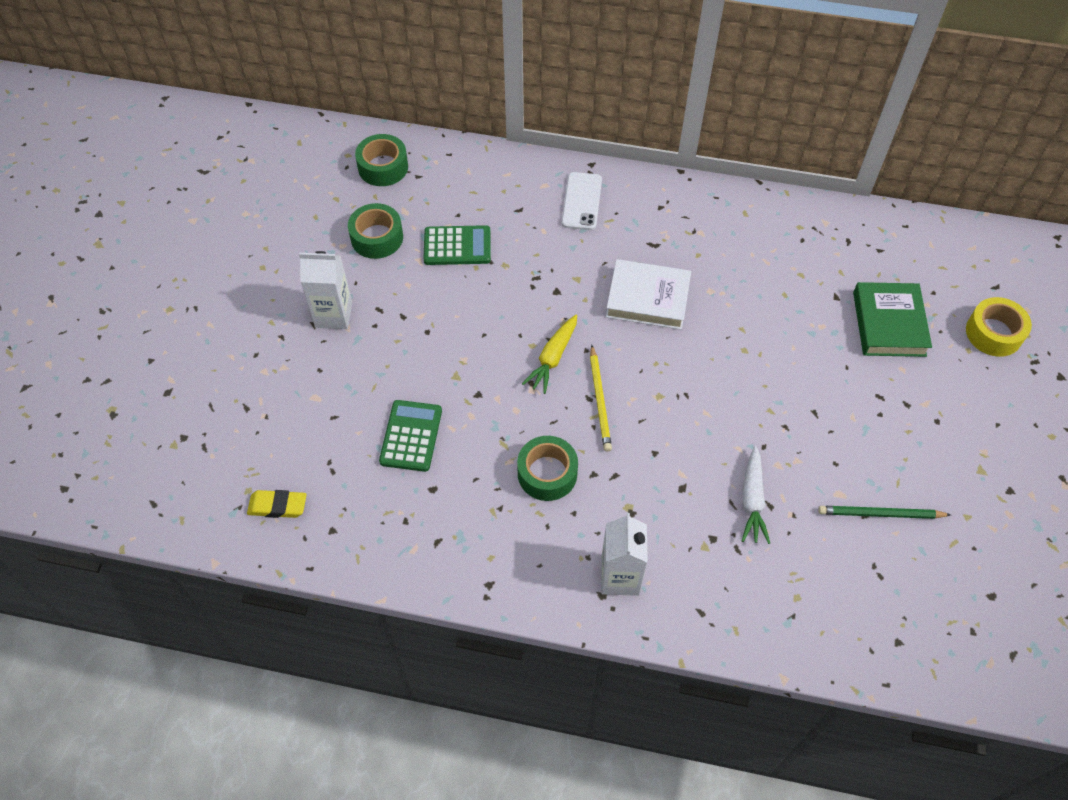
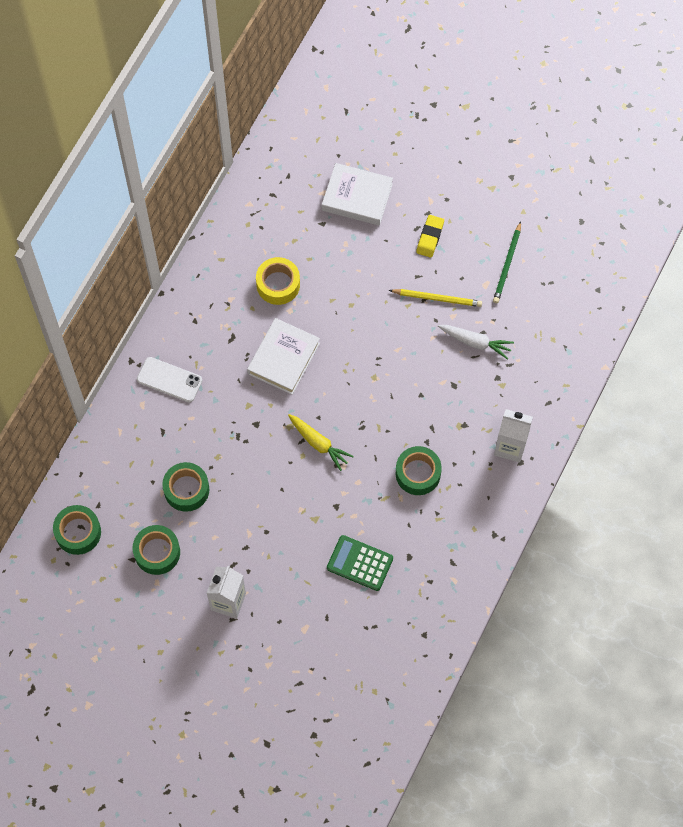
camera: 75 degrees left, 10 degrees up
yellow eraser [247,490,306,518] -> yellow eraser moved to [416,215,444,258]
green calculator [424,225,491,265] -> green tape [162,462,209,512]
yellow pencil [590,345,612,451] -> yellow pencil moved to [389,289,482,307]
green book [853,282,932,357] -> white book [322,163,393,226]
yellow tape [966,297,1032,357] -> yellow tape moved to [256,257,300,305]

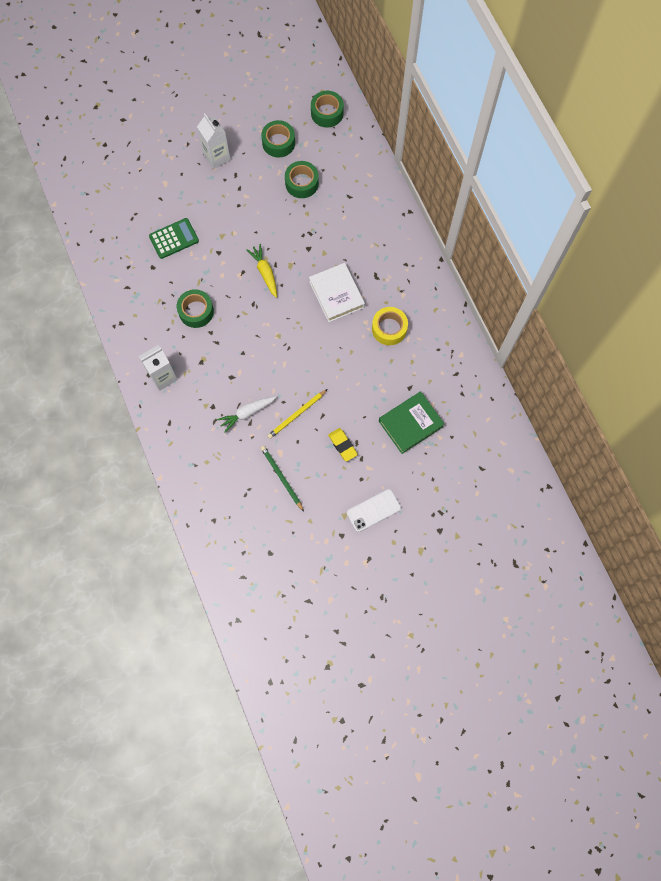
camera: 130 degrees right, 5 degrees up
white phone [137,357,202,402] -> white phone moved to [347,489,401,532]
yellow carrot [288,414,354,471] -> yellow carrot turned 75 degrees clockwise [246,244,277,298]
white book [322,163,393,226] -> green book [379,391,444,454]

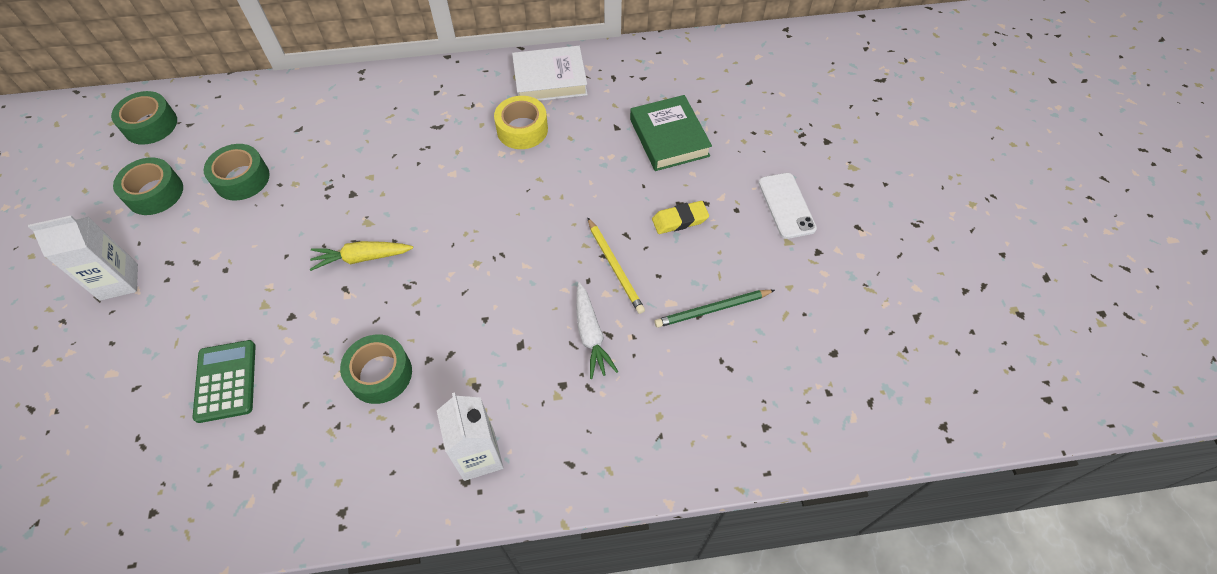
camera: 75 degrees left, 15 degrees down
white book [309,263,365,322] -> white book moved to [512,46,588,101]

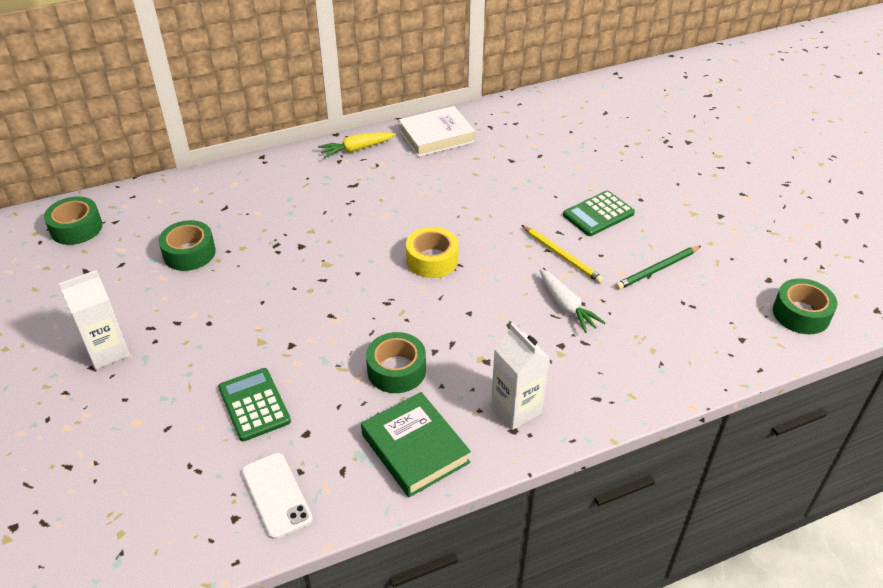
camera: 15 degrees left, 15 degrees down
green tape [113,157,183,215] -> green tape moved to [773,278,837,334]
yellow carrot [310,241,413,271] -> yellow carrot moved to [318,132,396,158]
yellow tape [494,96,548,149] -> yellow tape moved to [406,227,458,278]
green book [630,95,712,171] -> green book moved to [361,392,471,497]
yellow eraser [652,201,709,234] -> green calculator [563,191,635,236]
white phone [758,173,817,239] -> white phone moved to [242,453,313,539]

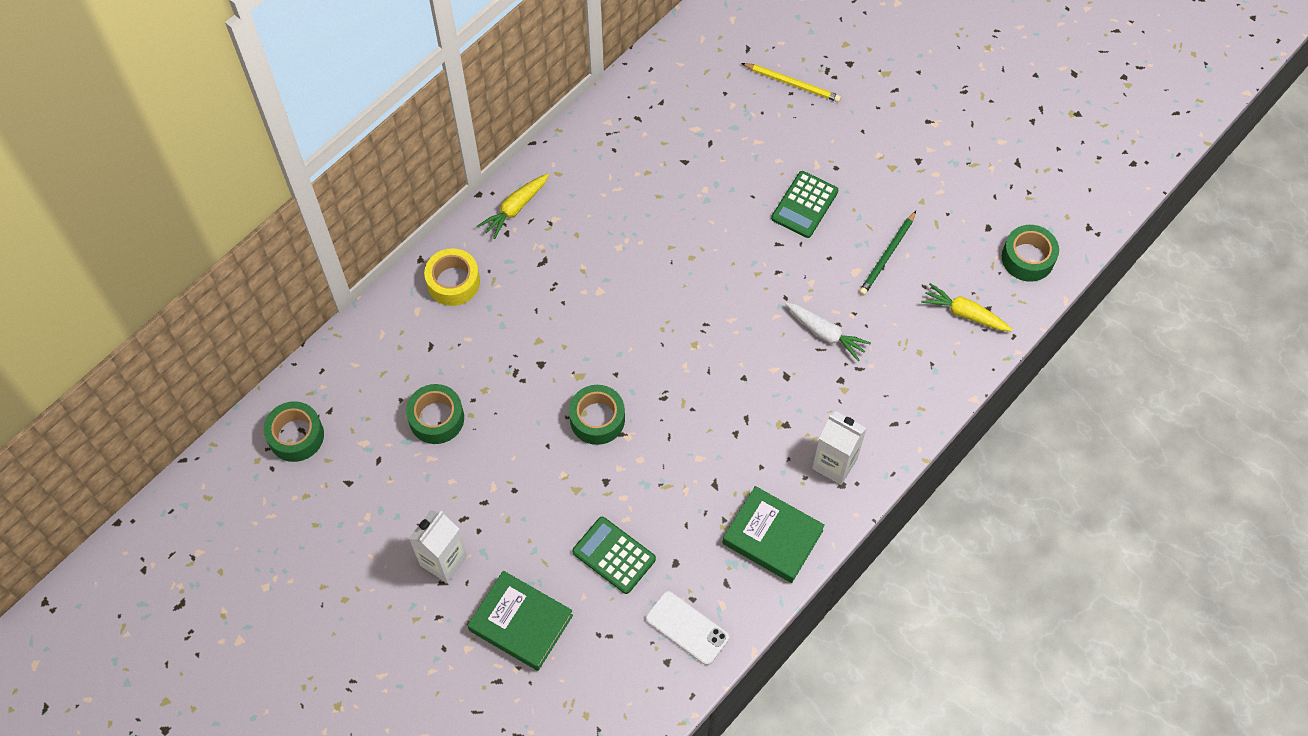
camera: 25 degrees left, 20 degrees up
green tape [366,332,426,393] -> green tape moved to [569,385,625,445]
white book [398,106,475,157] -> none
yellow tape [406,227,458,278] -> yellow tape moved to [424,248,480,306]
yellow pencil [521,225,604,283] -> yellow pencil moved to [742,63,841,102]
none -> green book [467,571,573,671]
none -> yellow carrot [921,283,1013,332]

